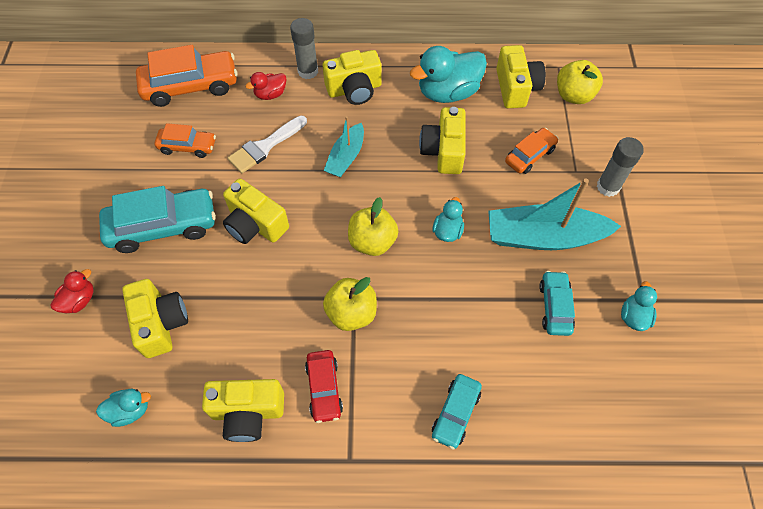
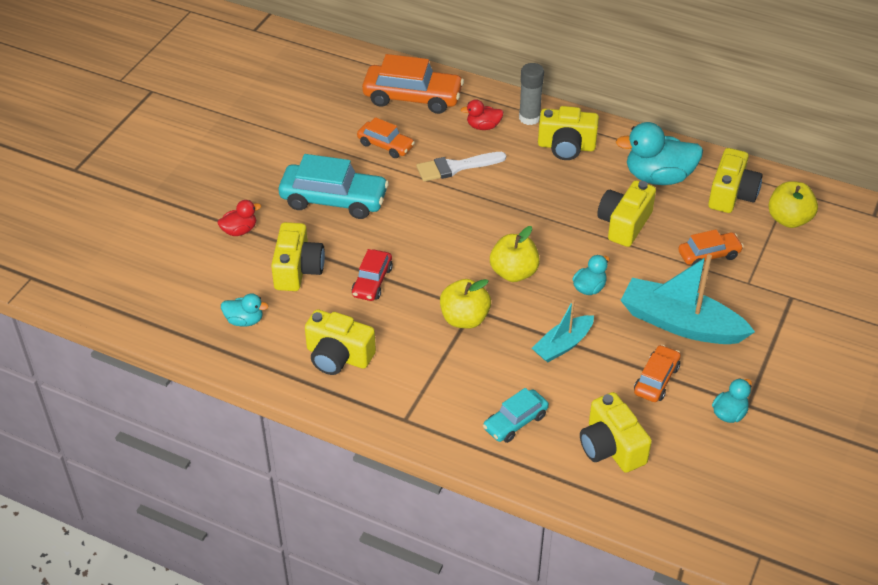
camera: 25 degrees right, 15 degrees down
yellow camera [223,178,289,244] -> yellow camera moved to [580,392,652,473]
red car [305,350,343,423] -> red car moved to [352,249,393,301]
turquoise boat [323,116,364,177] -> turquoise boat moved to [532,300,594,363]
turquoise car [539,271,575,336] -> orange car [634,345,681,402]
grey glue stick [597,137,644,197] -> none

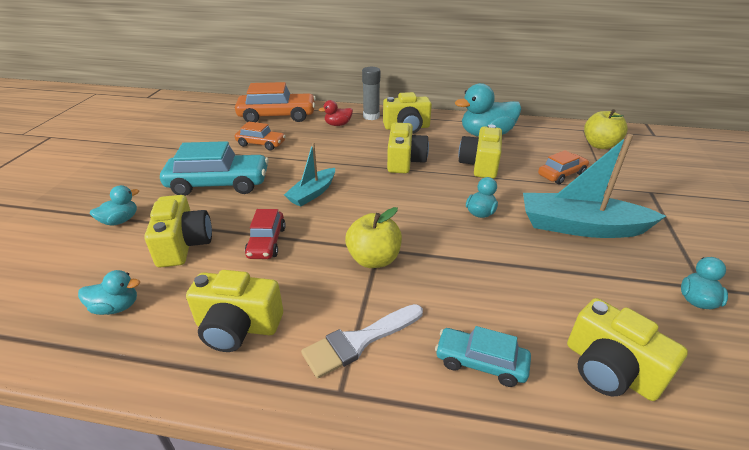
camera: 15 degrees left, 10 degrees down
red duck [218,200,261,236] -> turquoise duck [90,185,139,225]
white brush [416,152,506,182] -> white brush moved to [301,304,423,378]
turquoise car [483,388,549,443] -> turquoise car turned 75 degrees clockwise [435,326,531,387]
yellow apple [490,226,540,282] -> none
turquoise boat [532,300,594,363] -> turquoise boat moved to [284,142,335,207]
orange car [634,345,681,402] -> none
yellow camera [708,148,763,213] -> yellow camera moved to [387,123,429,173]

